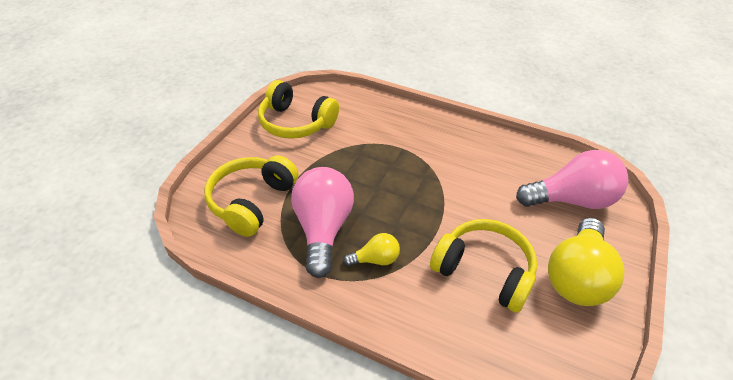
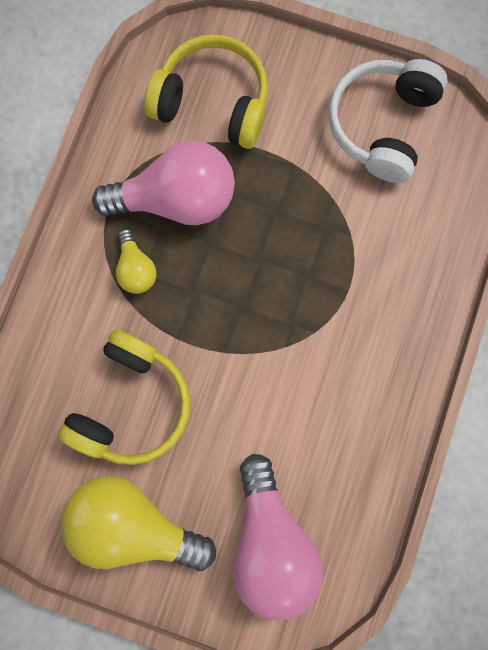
camera: 85 degrees right, 35 degrees up
yellow headphones [258,80,339,139] -> white headphones [328,59,448,183]

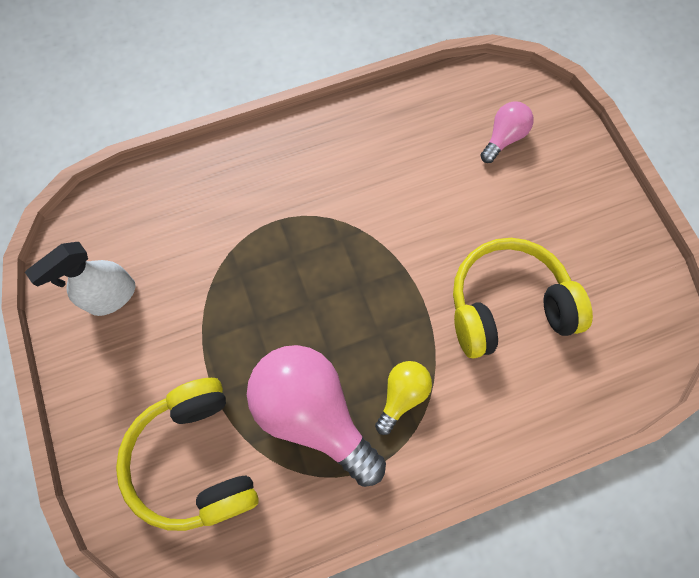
camera: 130 degrees left, 10 degrees down
yellow light bulb [61,476,216,571] -> none
pink light bulb [233,454,323,621] -> pink light bulb [480,102,534,163], size x0.49
white headphones [328,59,448,183] -> white spray bottle [25,242,135,316]

